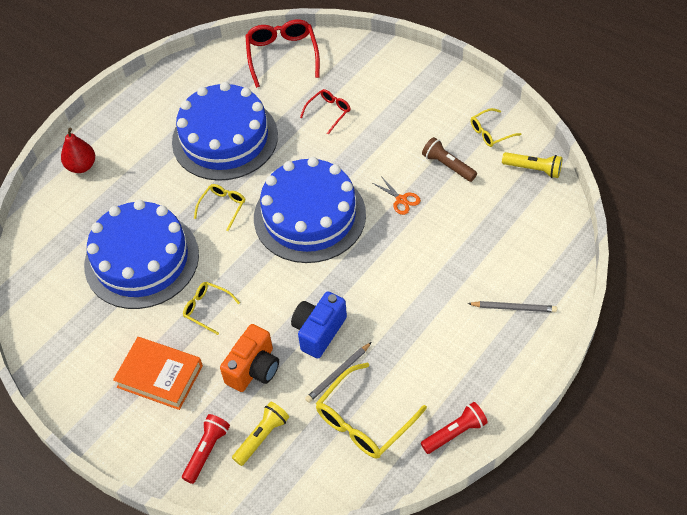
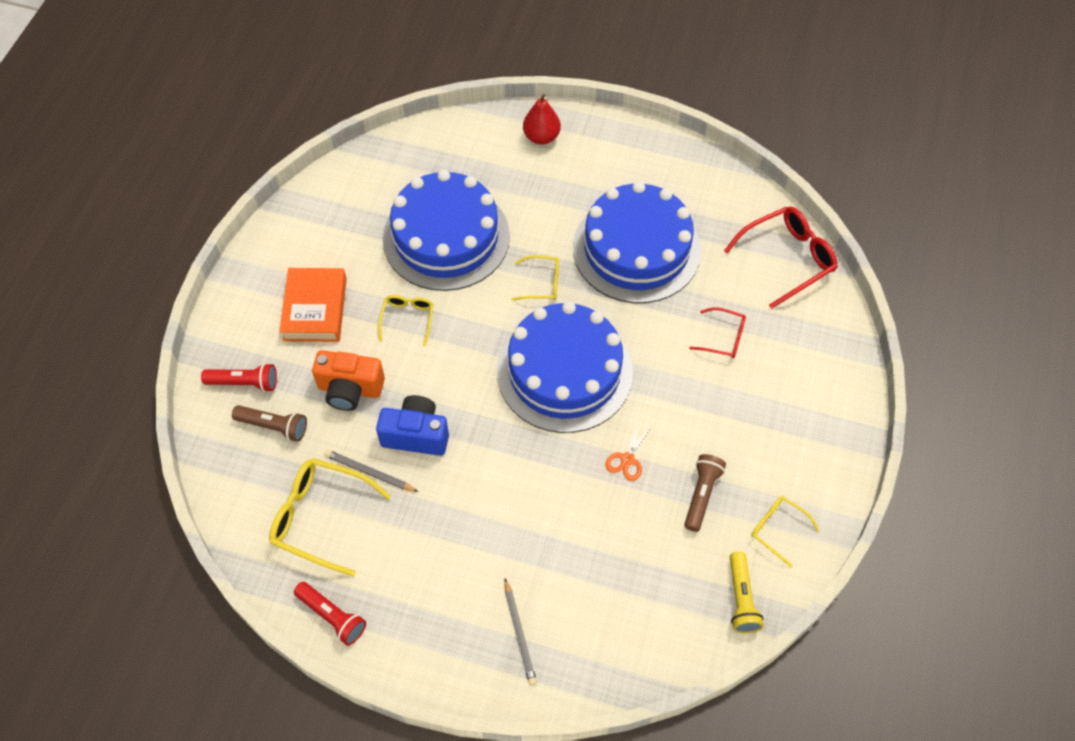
camera: 65 degrees right, 5 degrees up
yellow flashlight [232,402,289,466] -> brown flashlight [232,405,307,442]

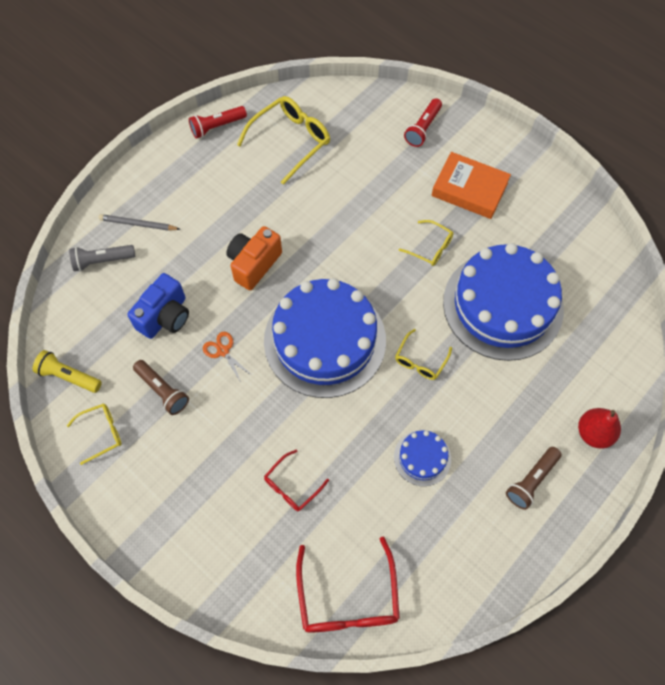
camera: 115 degrees right, 5 degrees up
brown flashlight [232,405,307,442] -> brown flashlight moved to [506,447,562,510]
orange camera [312,350,385,411] -> orange camera moved to [226,226,282,290]
grey pencil [324,450,418,492] -> none
blue camera [376,395,449,456] -> blue camera moved to [127,273,189,339]
blue cake [573,181,701,303] -> blue cake [394,430,451,486], size x0.44
none -> grey flashlight [69,245,135,271]

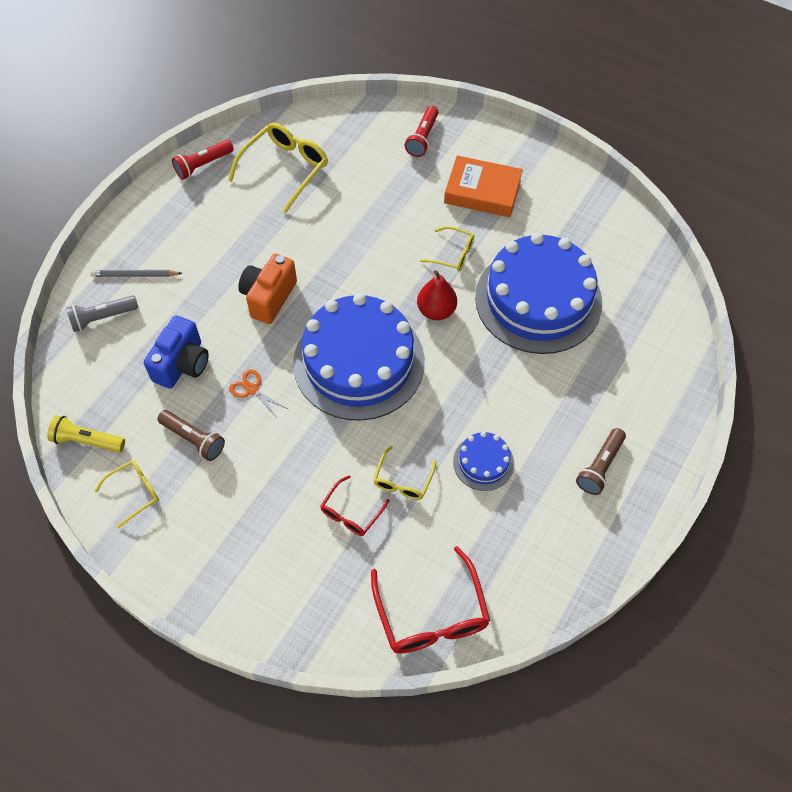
camera: 10 degrees left, 5 degrees down
yellow glasses [395,329,452,380] -> yellow glasses moved to [373,446,436,500]
red pear [578,408,621,449] -> red pear moved to [417,270,457,320]

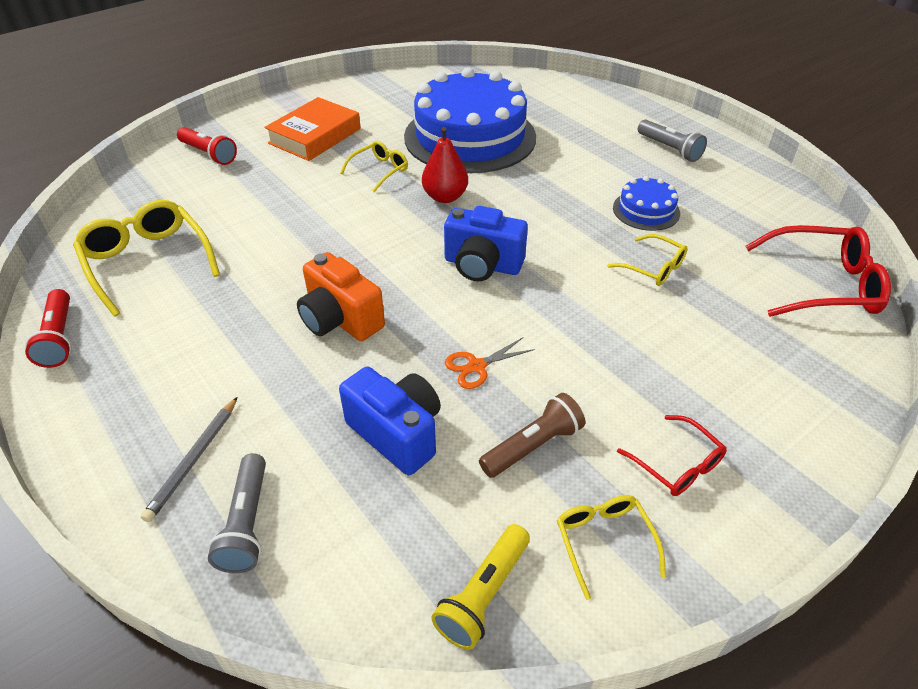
camera: 70 degrees left, 15 degrees down
blue cake [293,293,425,421] -> blue camera [444,206,528,281]
red glasses [320,475,390,536] -> red glasses moved to [617,415,727,496]
brown flashlight [576,428,626,495] -> grey flashlight [638,120,707,162]

